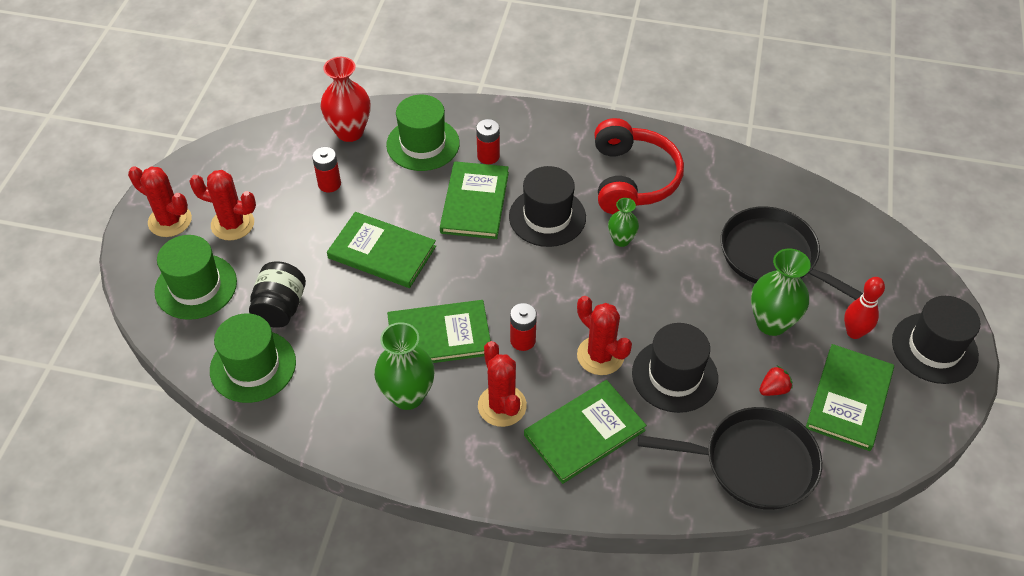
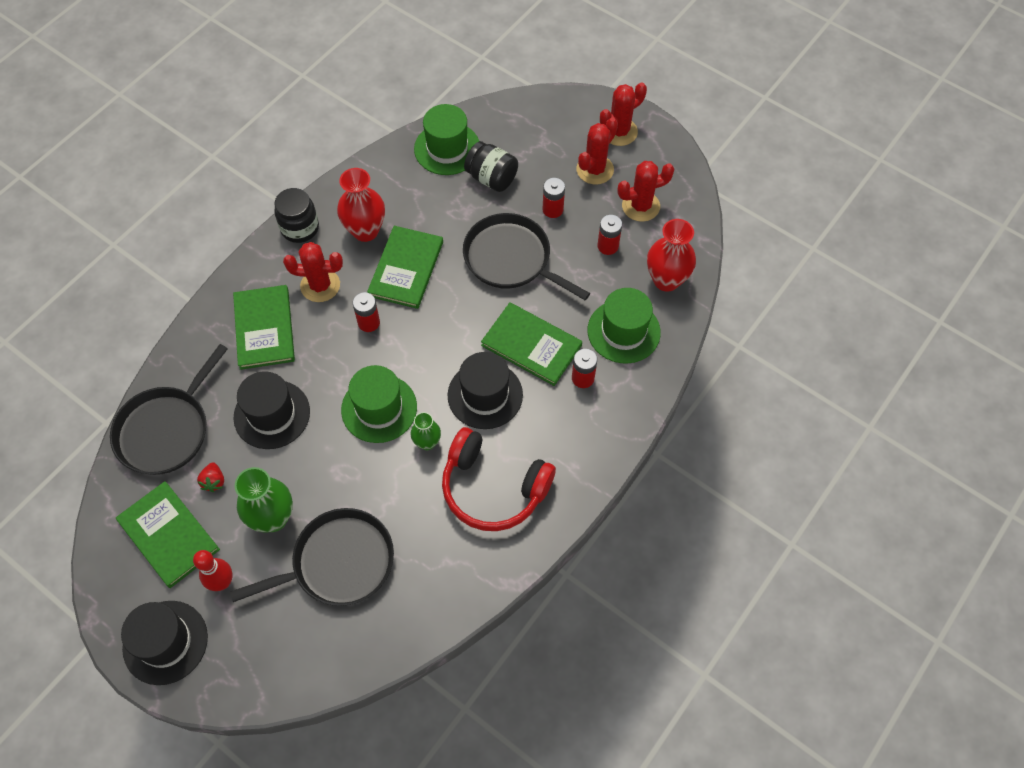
camera: 115 degrees right, 10 degrees up
green hat [154,235,237,320] -> green hat moved to [341,365,417,443]
green book [327,212,436,288] -> black pan [463,213,590,300]
green vase [374,322,435,410] -> red vase [337,168,385,242]
red cactus [577,296,632,375] -> red cactus moved to [617,161,674,222]
none -> black jar [274,188,319,243]
none -> red battery [543,178,565,218]

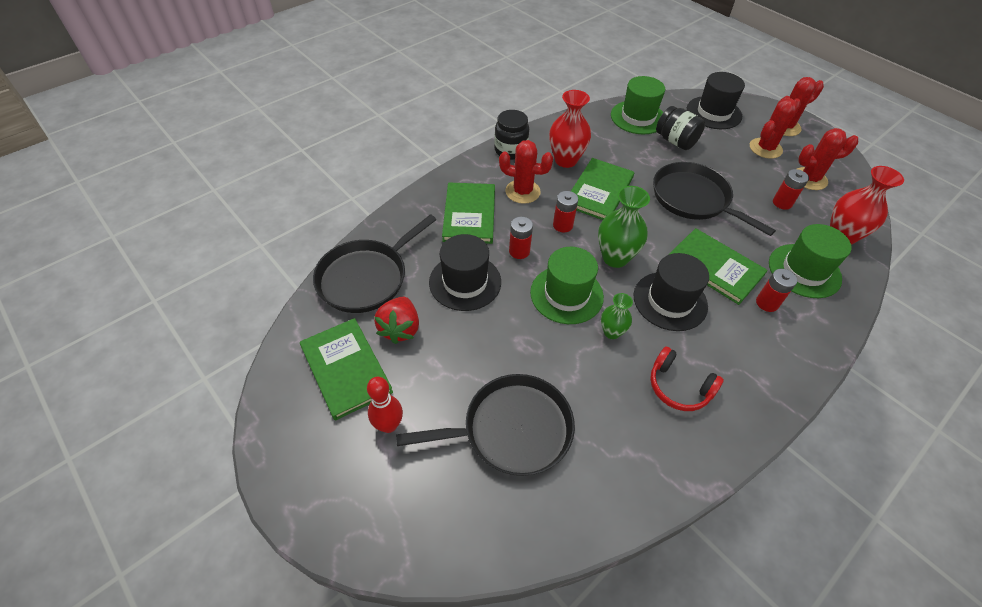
camera: 10 degrees right, 10 degrees down
black hat [121,601,208,685] -> black hat moved to [687,72,745,129]
red strawberry [197,462,224,492] -> red strawberry [374,297,419,344], size x1.70
green vase [235,467,293,533] -> green vase moved to [598,186,650,268]
red headphones [442,427,556,531] -> red headphones [650,346,724,411], size x0.60
red battery [543,178,565,218] -> red battery moved to [509,217,533,259]

